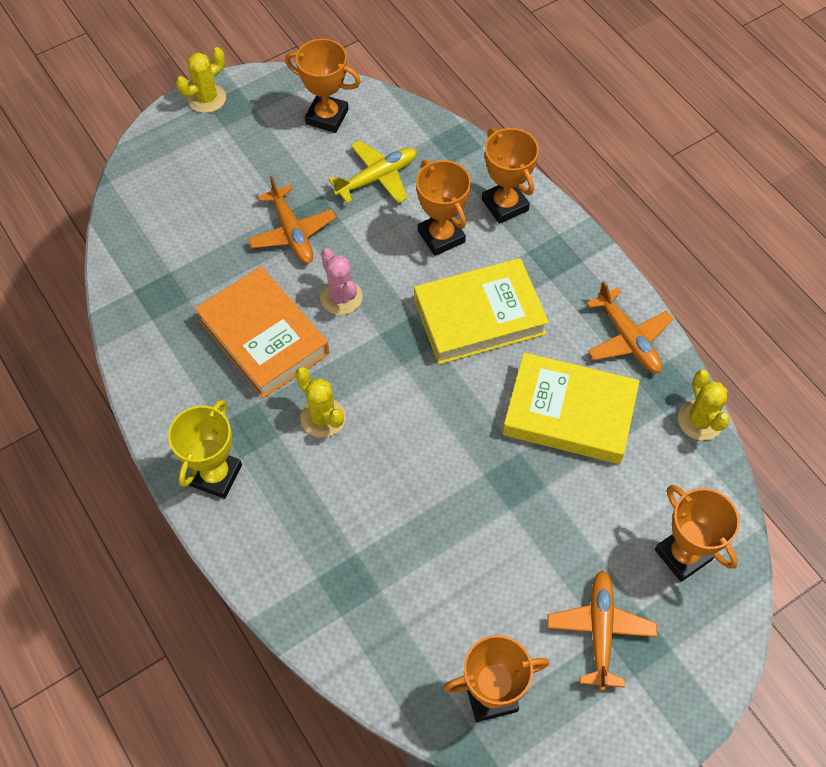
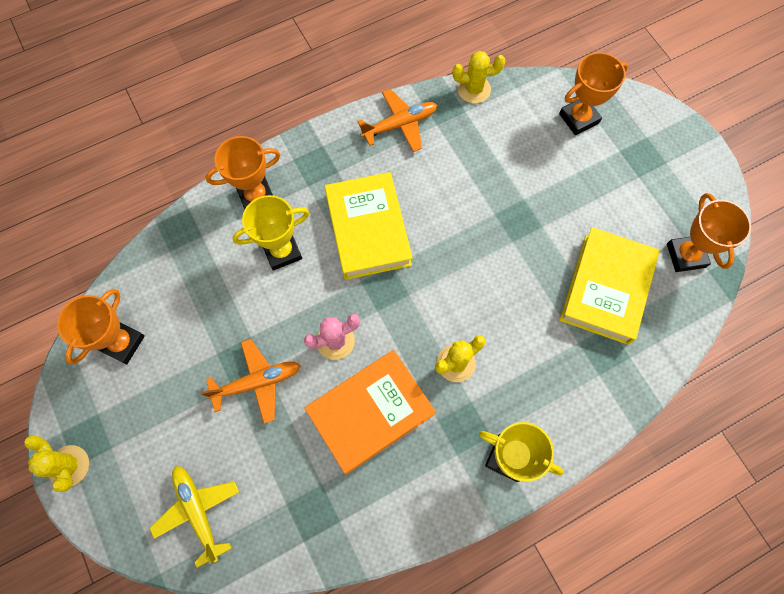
camera: 85 degrees left, 10 degrees up
yellow plane [328,140,417,203] -> yellow plane moved to [149,466,239,568]
orange trophy [416,160,471,256] -> yellow trophy [232,195,309,271]
yellow book [503,352,640,464] -> yellow book moved to [560,227,660,345]
orange plane [547,570,657,691] -> none

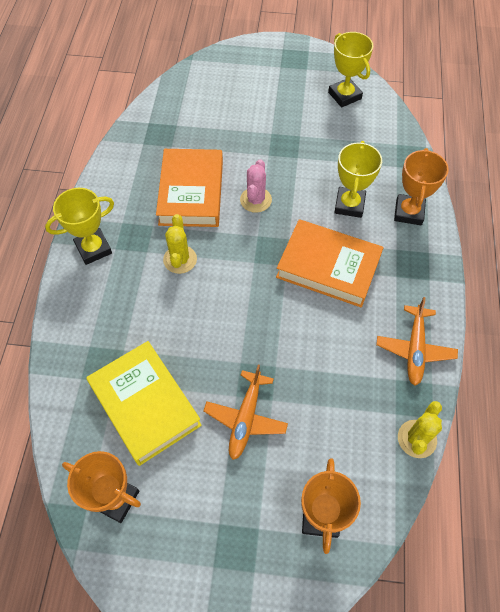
camera: 125 degrees right, 10 degrees down
yellow cactus [24,436,89,492] -> none
orange trophy [57,289,145,365] -> yellow trophy [328,32,373,108]
yellow plane [149,466,239,568] -> none
orange plane [201,339,301,423] -> orange plane moved to [203,365,288,460]
yellow book [324,172,413,280] -> orange book [276,219,384,308]

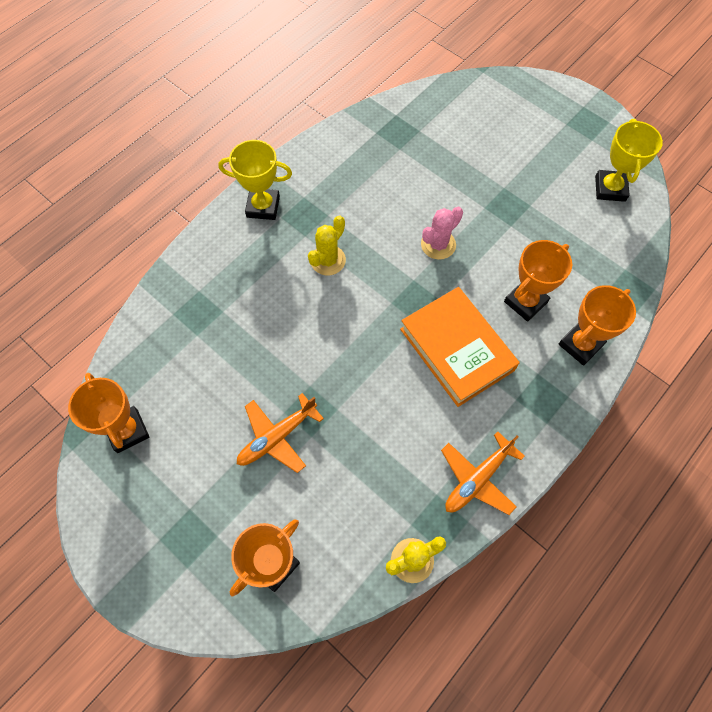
camera: 35 degrees right, 5 degrees up
yellow book [86,341,202,466] -> none
orange book [156,149,223,227] -> none
yellow trophy [334,141,382,218] -> orange trophy [504,240,572,322]

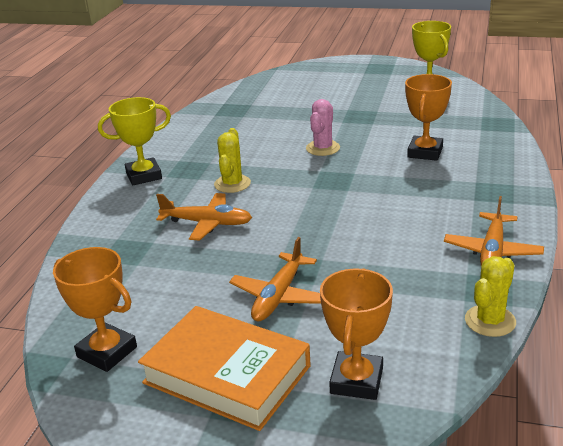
camera: 25 degrees left, 35 degrees down
orange book [400,287,519,407] -> orange book moved to [138,306,311,431]
orange trophy [559,285,636,366] -> none
none -> orange plane [156,193,252,241]

